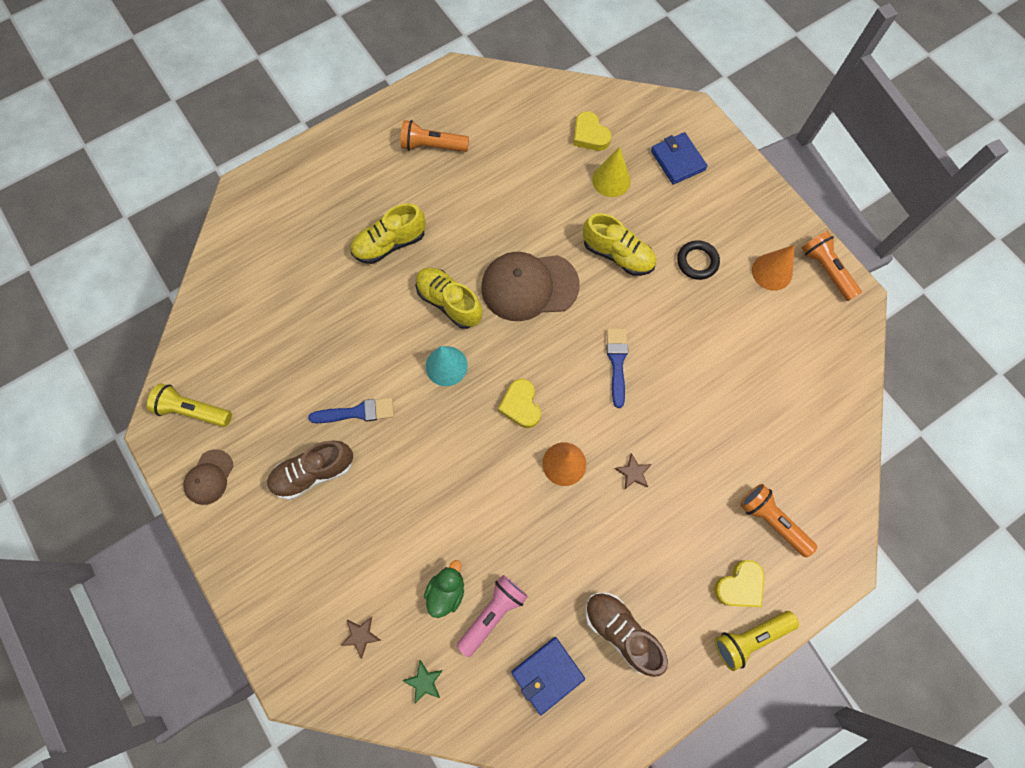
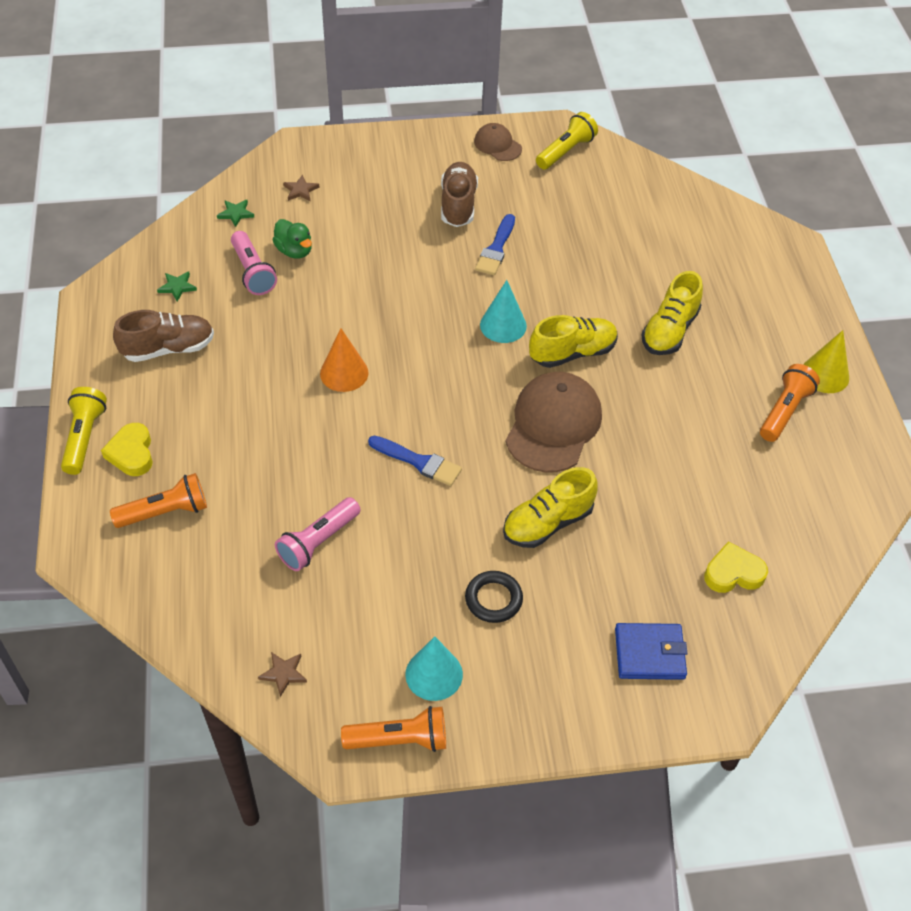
camera: 115 degrees right, 20 degrees down
yellow shoe [351,203,426,264] -> yellow shoe turned 150 degrees counterclockwise [642,271,703,355]
yellow heart [498,379,541,428] -> none
blue wallet [512,637,585,715] -> green star [157,271,197,302]
yellow cone [592,147,631,197] -> yellow cone moved to [803,330,849,393]
brown star [614,453,652,489] -> brown star moved to [258,652,307,697]
orange cone [752,245,795,290] -> turquoise cone [405,636,463,701]
none -> pink flashlight [275,497,361,571]

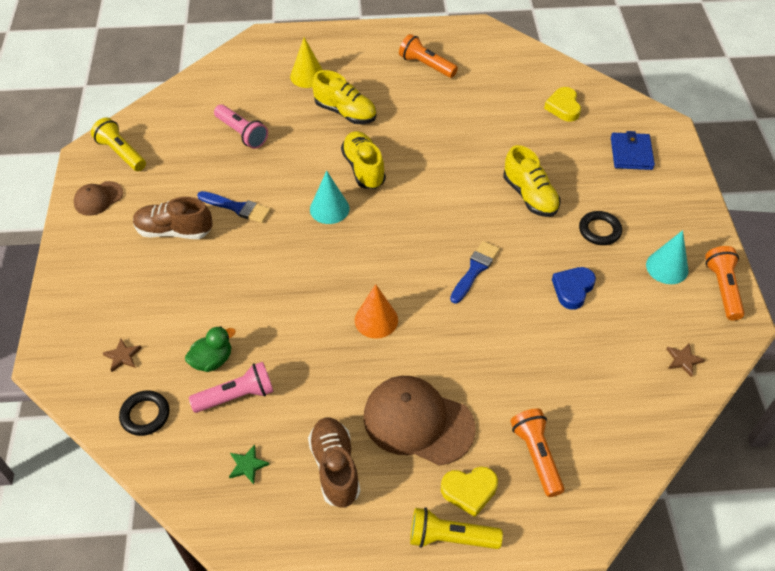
camera: 85 degrees left, 0 degrees up
green star [217,200,254,227] -> black ring [119,390,169,436]
pink flashlight [275,497,361,571] -> pink flashlight moved to [214,104,268,149]
brown cap [506,372,602,472] -> brown cap moved to [363,376,476,466]
yellow cone [803,330,849,393] -> yellow cone moved to [290,37,323,88]
none -> blue heart [552,267,596,310]

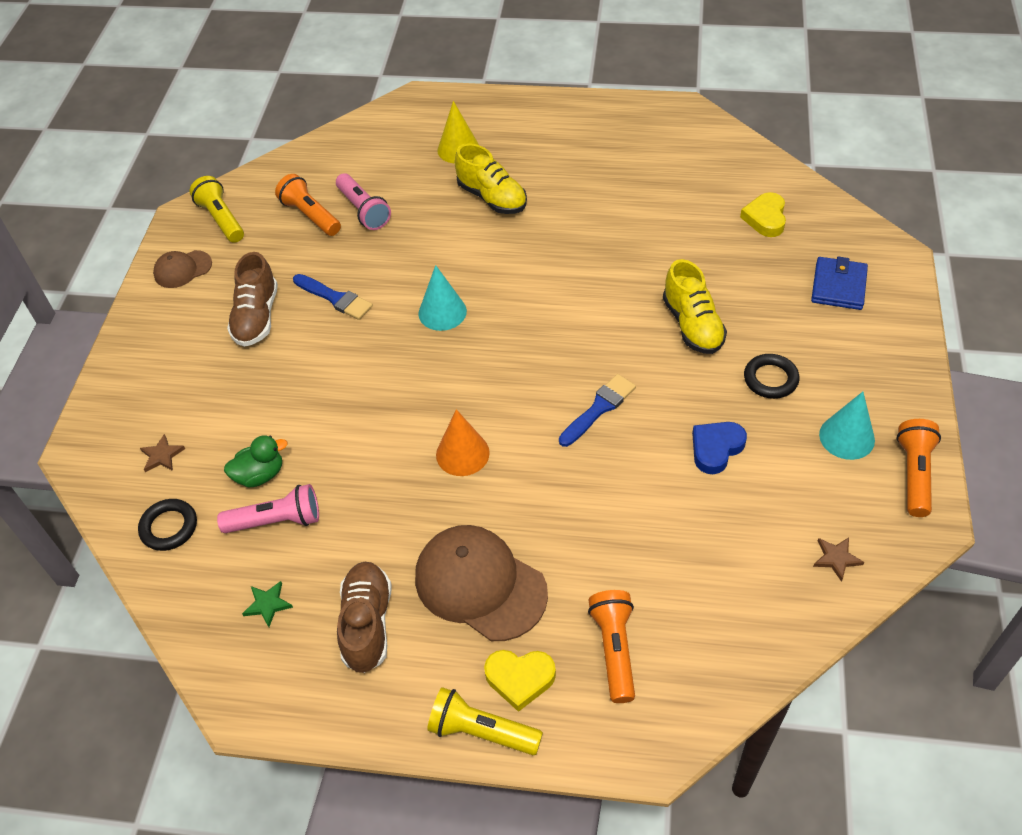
camera: 15 degrees right, 0 degrees up
brown shoe [133,197,213,239] -> brown shoe turned 105 degrees counterclockwise [227,252,278,347]
yellow shoe [341,131,386,189] -> none
orange flashlight [399,34,458,78] -> orange flashlight moved to [275,174,341,236]

